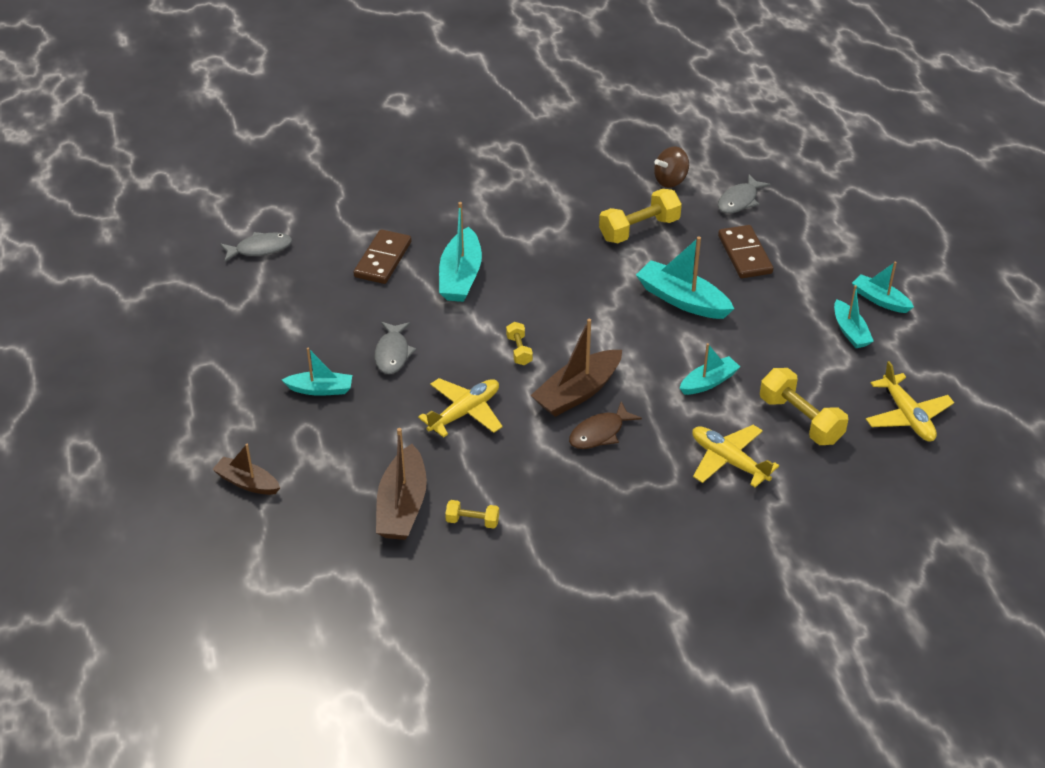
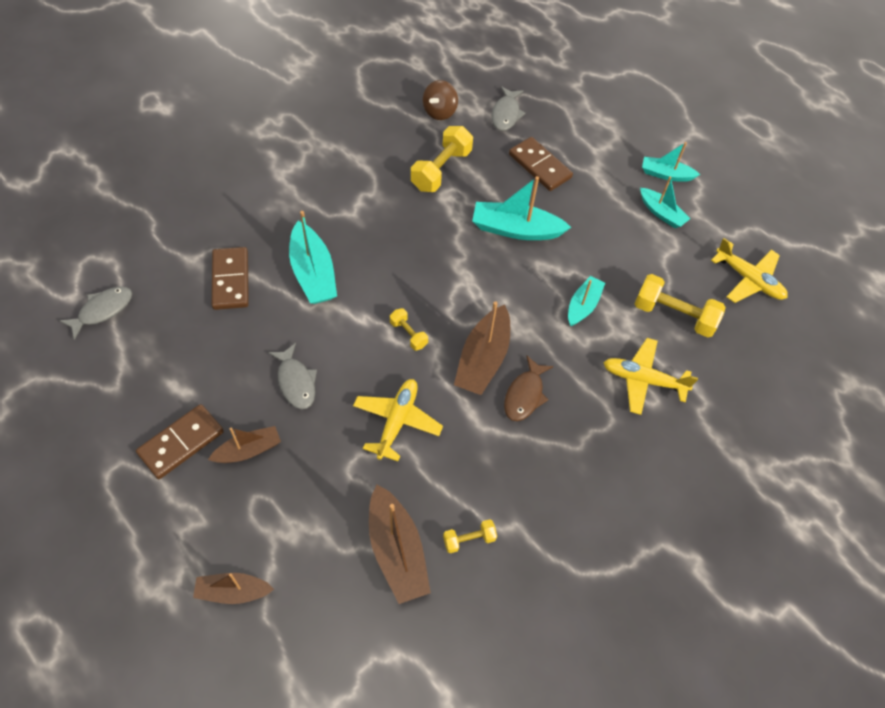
camera: 30 degrees left, 15 degrees up
turquoise boat [282,348,352,396] -> brown boat [208,426,281,463]
none -> brown domino [136,404,224,479]

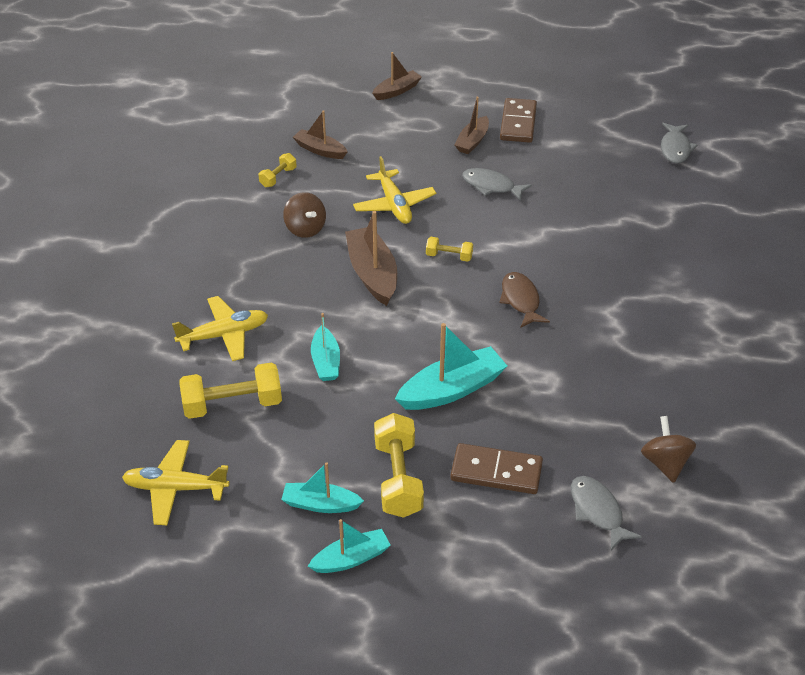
camera: 145 degrees right, 15 degrees down
brown domino [212,247,249,310] -> none
turquoise boat [289,211,337,304] -> none
brown boat [369,485,431,604] -> brown boat [293,110,347,159], size x0.62
yellow dumbbell [411,126,473,192] -> yellow dumbbell moved to [374,413,424,518]
brown fish [504,356,553,421] -> brown fish moved to [499,272,550,327]
none -> brown spinning top [283,192,326,238]

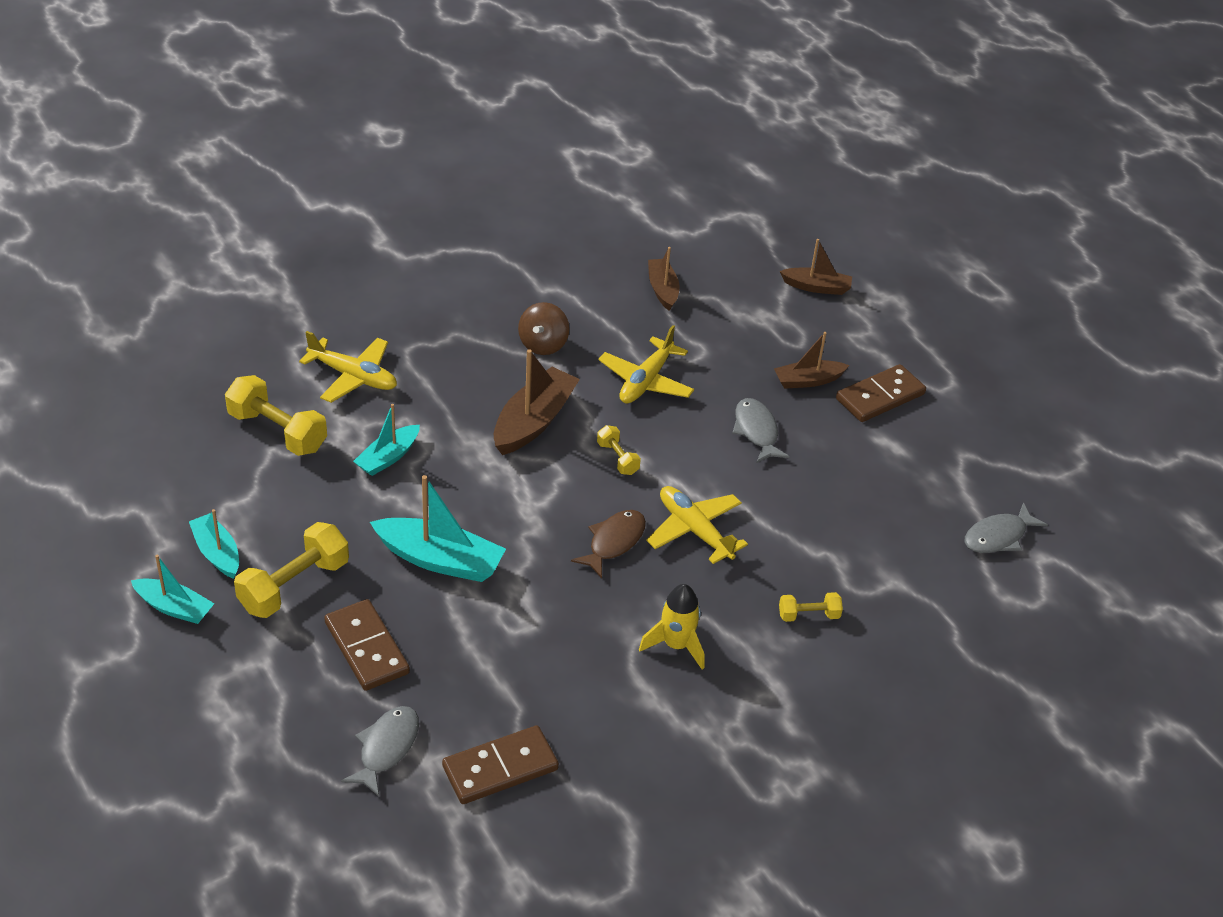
camera: 45 degrees right, 0 degrees up
yellow plane [122,440,229,525] -> yellow plane moved to [646,486,748,564]
yellow dumbbell [259,153,297,187] -> yellow dumbbell moved to [779,592,843,622]
brown spinning top [641,416,696,483] -> brown domino [442,725,559,804]
none -> yellow rocket [639,584,704,669]

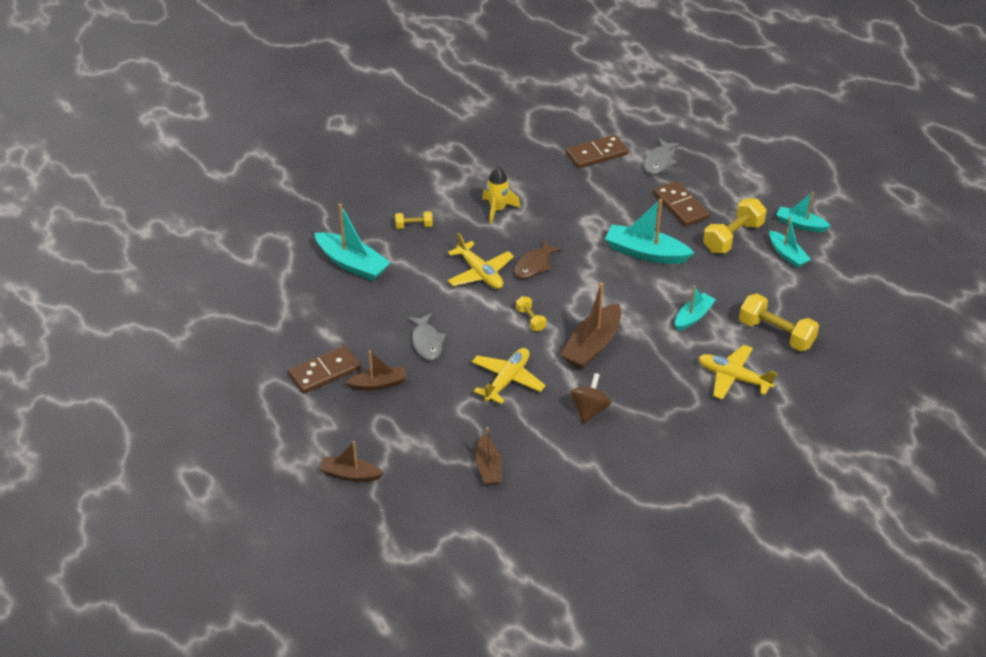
camera: 175 degrees left, 0 degrees up
grey fish [965,502,1048,553] -> none
none -> turquoise boat [314,204,391,281]

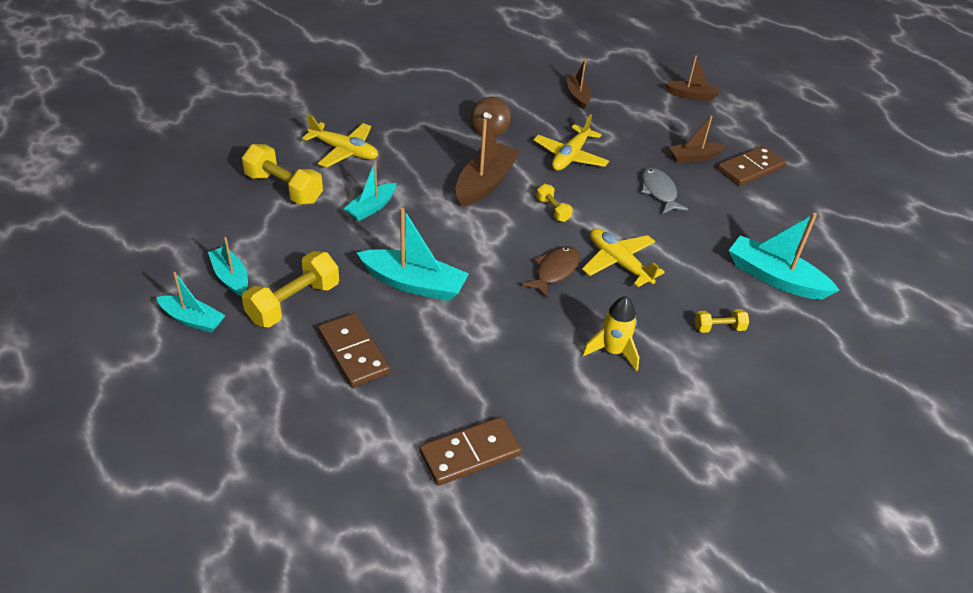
camera: 175 degrees right, 0 degrees up
grey fish [643,138,680,174] -> none

